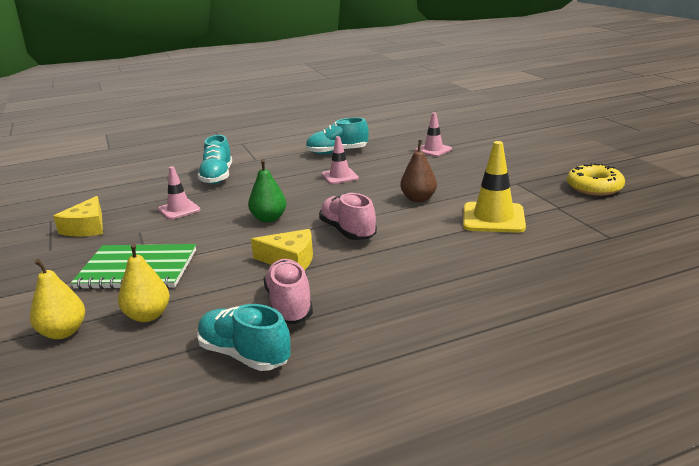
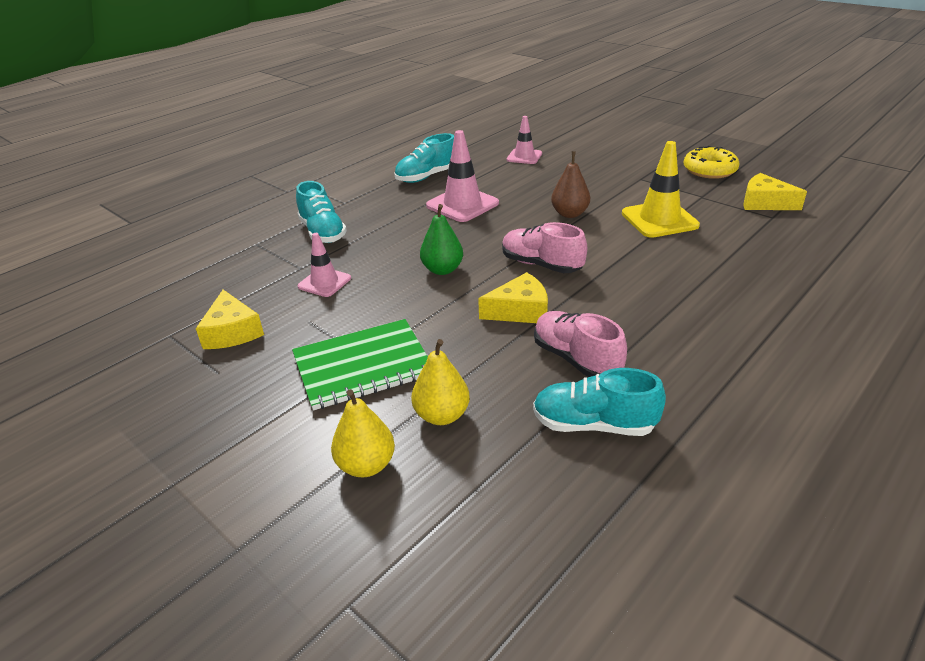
camera: 25 degrees left, 10 degrees up
pink traffic cone [322,136,359,184] -> pink traffic cone [426,130,499,222], size x1.62
none -> yellow cheese [743,173,807,210]

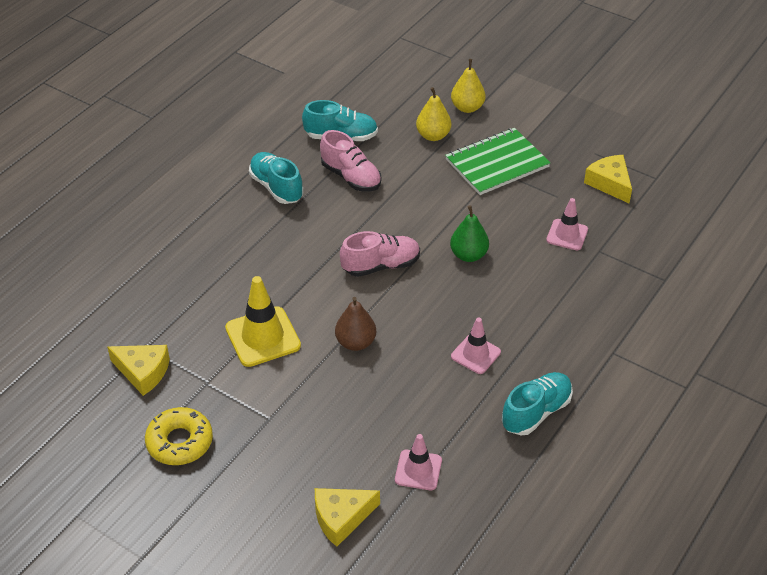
camera: 170 degrees right, 10 degrees up
turquoise shoe [296,181,347,243] -> turquoise shoe moved to [249,152,303,204]
pink traffic cone [426,130,499,222] -> pink traffic cone [451,318,501,374], size x0.62
yellow cheese [478,272,548,323] -> yellow cheese moved to [315,488,380,547]
pink shoe [502,222,587,273] -> pink shoe turned 45 degrees counterclockwise [340,231,420,277]

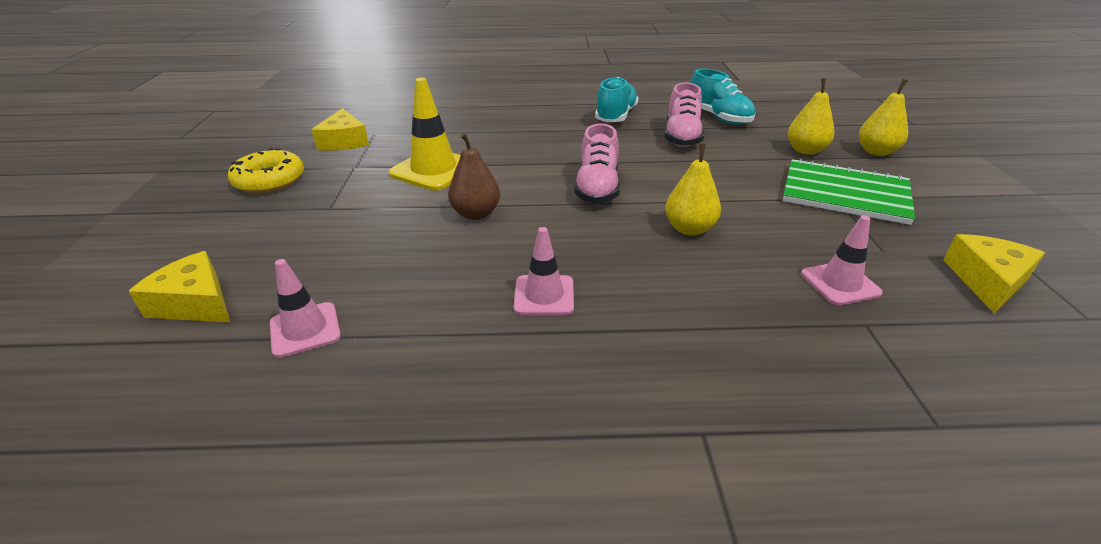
camera: 55 degrees right, 10 degrees down
pink shoe [340,231,420,277] -> pink shoe turned 60 degrees clockwise [574,123,620,203]
green pear [450,205,489,262] -> yellow pear [665,144,721,236]
turquoise shoe [502,372,573,435] -> none

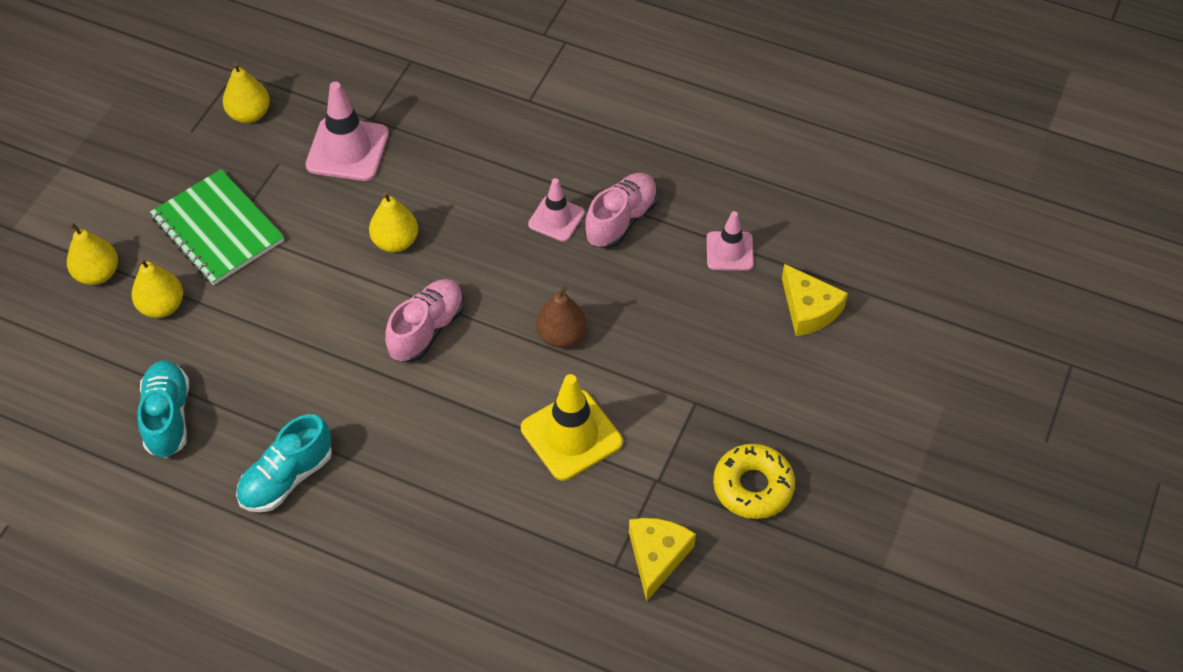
camera: 155 degrees left, 20 degrees up
pink shoe [665,83,704,147] -> pink shoe moved to [585,173,658,249]
pink traffic cone [801,215,883,306] -> pink traffic cone [306,82,389,181], size x1.62
yellow cheese [943,234,1045,313] -> yellow pear [223,62,270,123]

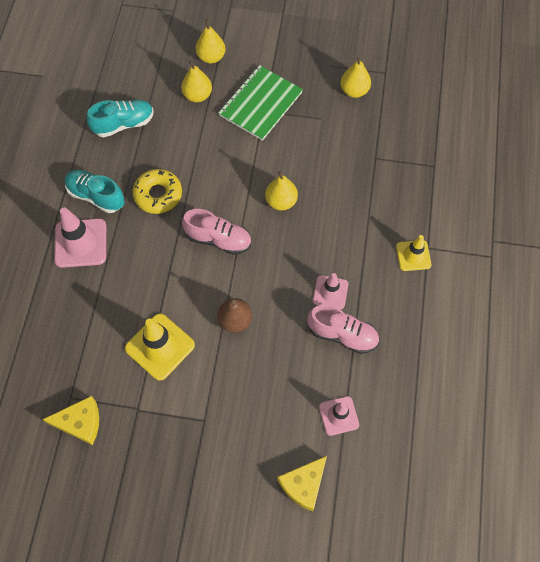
camera: 75 degrees right, 10 degrees up
pink traffic cone [306,82,389,181] -> pink traffic cone moved to [54,208,106,268]
yellow donut [713,444,795,519] -> yellow donut moved to [133,169,182,214]
none -> yellow traffic cone [396,235,431,271]

